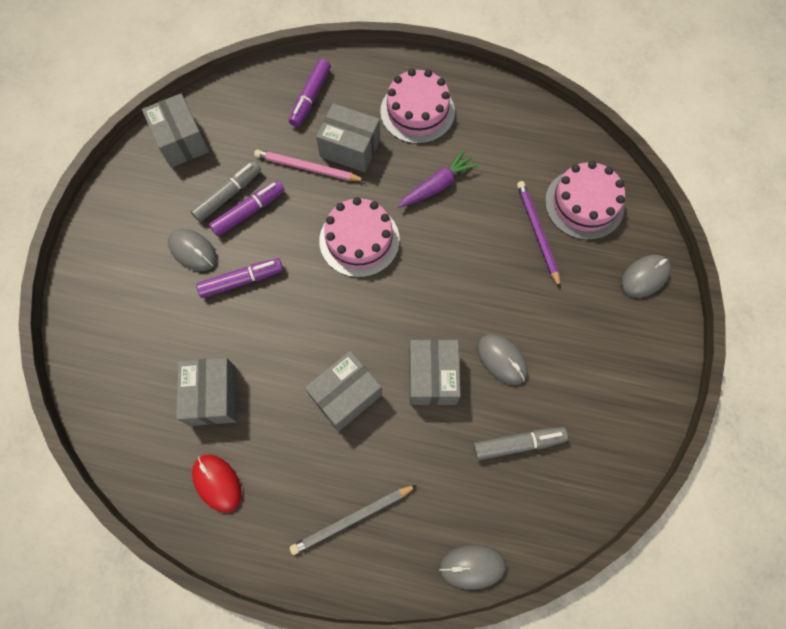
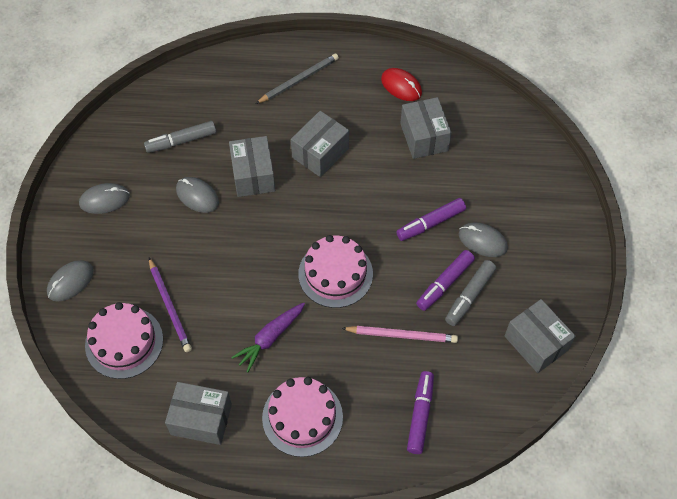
camera: 170 degrees right, 10 degrees down
grey box [316,103,380,172] -> grey box moved to [165,382,232,445]
grey mouse [439,544,506,590] -> grey mouse moved to [79,183,130,214]

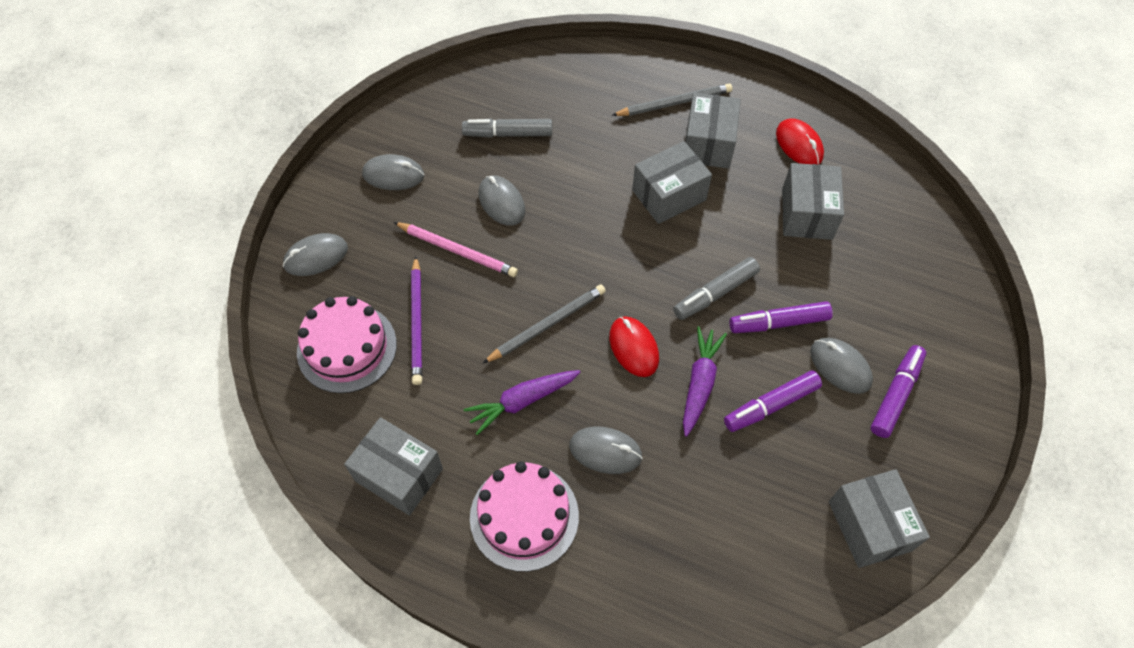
camera: 20 degrees right, 0 degrees up
grey box [229,136,275,197] -> grey box moved to [685,93,741,169]
pink cake [298,235,373,308] -> red mouse [609,316,659,377]
pink pencil [341,326,458,343] -> pink pencil moved to [394,222,518,277]
purple marker [407,371,434,454] -> purple marker moved to [871,345,926,438]
grey marker [445,260,496,326] -> grey marker moved to [673,257,760,320]
none -> grey pencil [483,284,606,363]
none -> grey mouse [569,427,643,474]
none -> purple carrot [683,326,727,436]

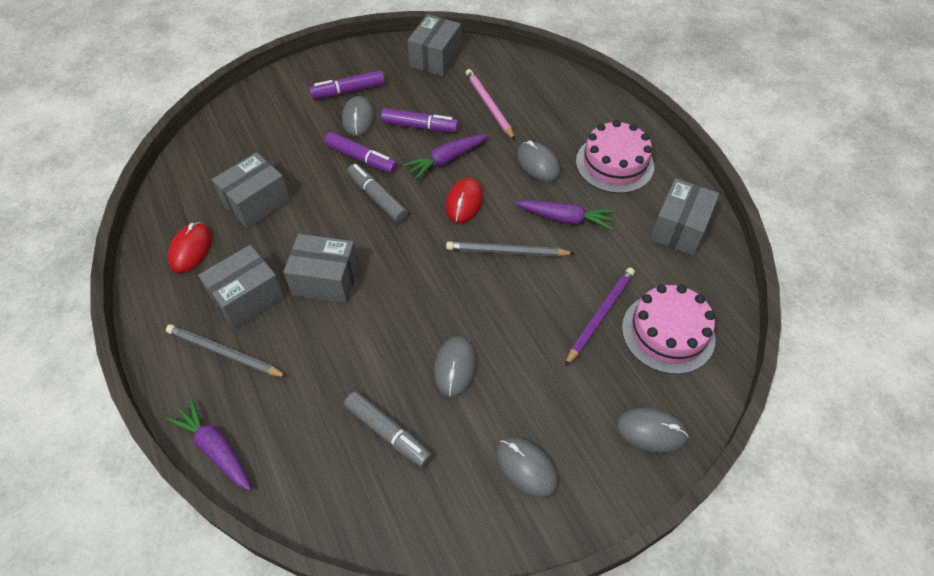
camera: 140 degrees left, 5 degrees down
grey box [344,417,443,515] -> grey box turned 45 degrees clockwise [650,178,719,256]
pink pencil [394,222,518,277] -> pink pencil moved to [465,69,515,140]
grey marker [673,257,760,320] -> grey marker turned 135 degrees counterclockwise [348,164,408,222]
none -> purple carrot [166,398,251,491]

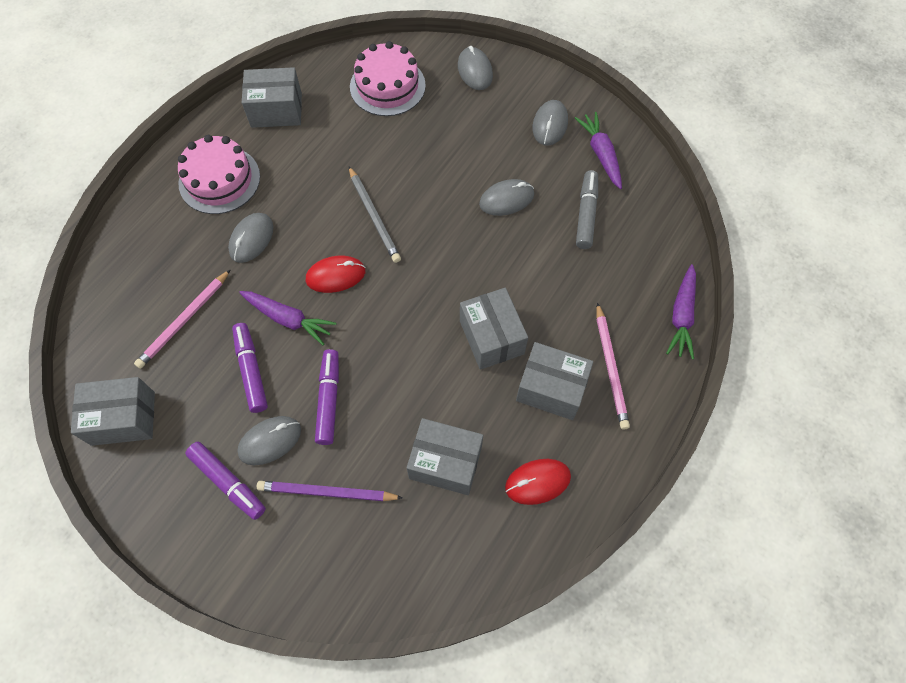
camera: 120 degrees left, 10 degrees up
grey pencil [166,324,287,377] -> pink pencil [596,302,630,429]
grey marker [348,164,408,222] -> none
purple carrot [516,200,615,230] -> purple carrot moved to [575,112,622,189]
purple pencil [565,268,635,366] -> purple pencil moved to [257,481,403,501]

